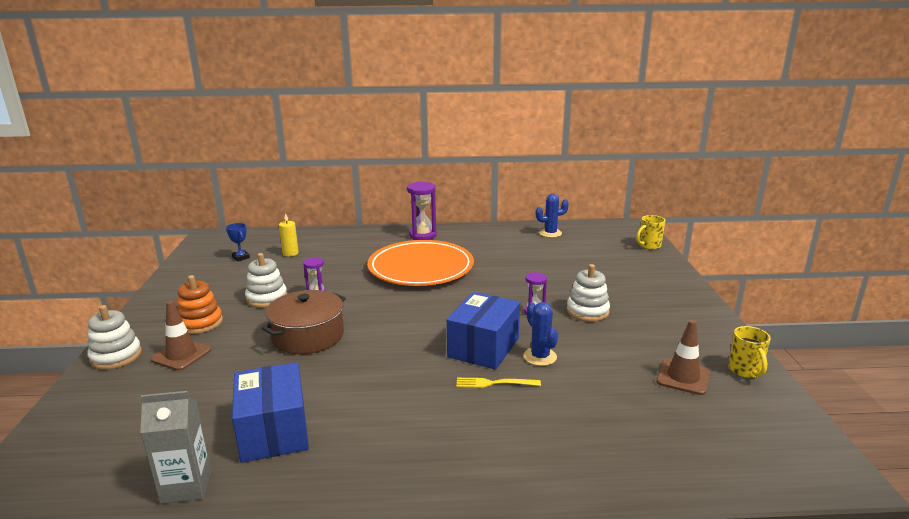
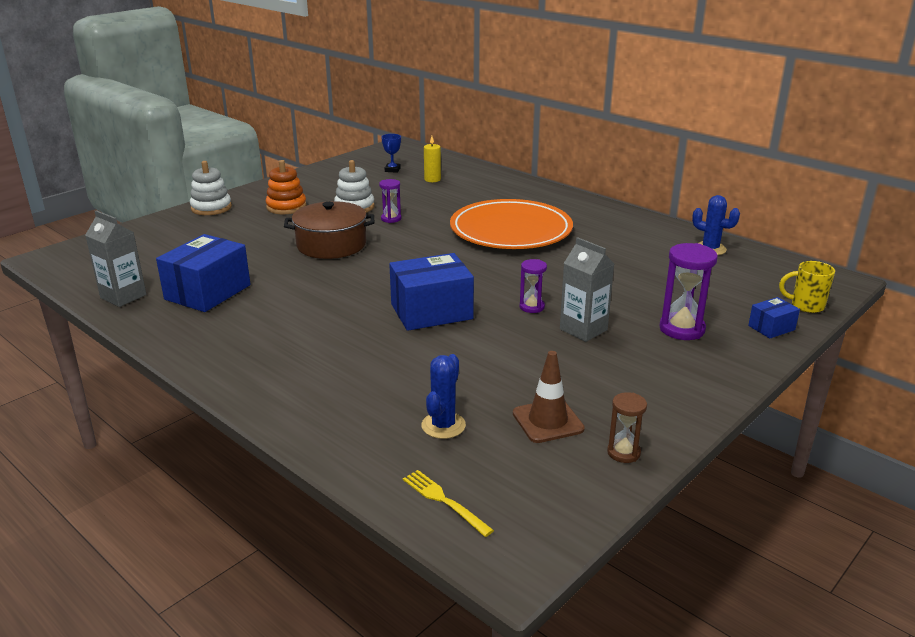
camera: 45 degrees right, 5 degrees up
brown traffic cone [151,301,211,371] -> none
purple hourglass [407,182,437,240] -> purple hourglass moved to [659,243,718,340]
yellow fork [456,378,541,388] -> yellow fork moved to [403,470,494,537]
blue cactus [524,302,558,366] -> blue cactus moved to [422,354,466,439]
white stacking toy [567,264,610,322] -> grey carton [560,237,614,342]
yellow mug [728,326,771,378] -> brown hourglass [607,392,647,463]
none -> blue box [748,297,800,338]

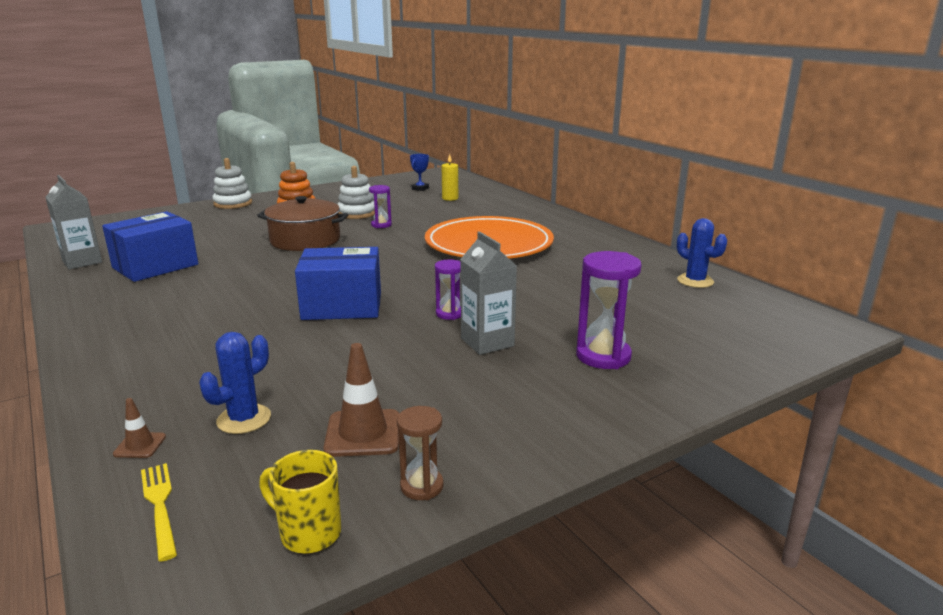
camera: 15 degrees right, 5 degrees down
blue box [748,297,800,338] -> none
yellow mug [779,261,835,313] -> yellow mug moved to [259,450,341,554]
none -> brown traffic cone [113,398,166,458]

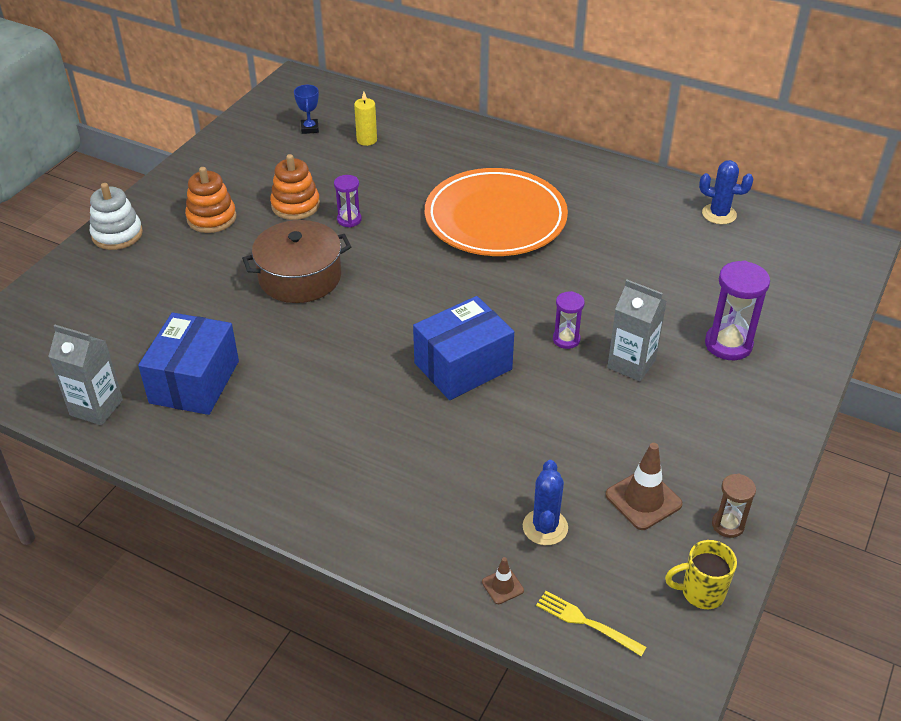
camera: 30 degrees left, 20 degrees up
white stacking toy [337,166,375,219] -> orange stacking toy [270,154,320,220]

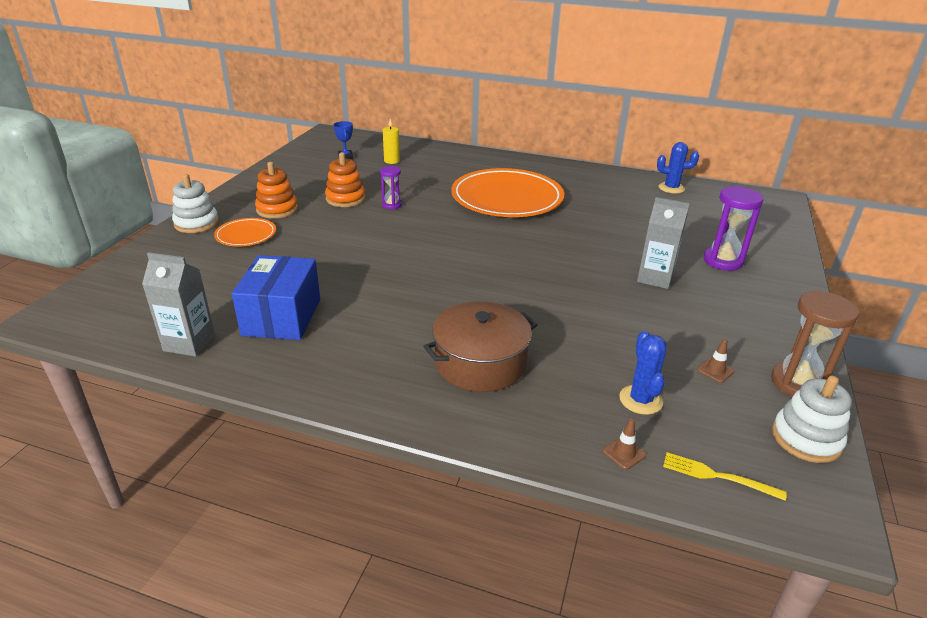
camera: 10 degrees left, 10 degrees down
brown pot [242,220,351,303] -> brown pot moved to [423,301,537,392]
blue box [413,296,514,400] -> none
purple hourglass [553,291,585,349] -> none
brown traffic cone [605,443,683,530] -> brown traffic cone [697,338,734,383], size x0.53
yellow mug [665,540,737,609] -> white stacking toy [772,376,852,463]
brown hourglass [712,474,756,538] -> brown hourglass [771,290,859,396], size x1.70
none -> orange plate [214,218,276,247]

